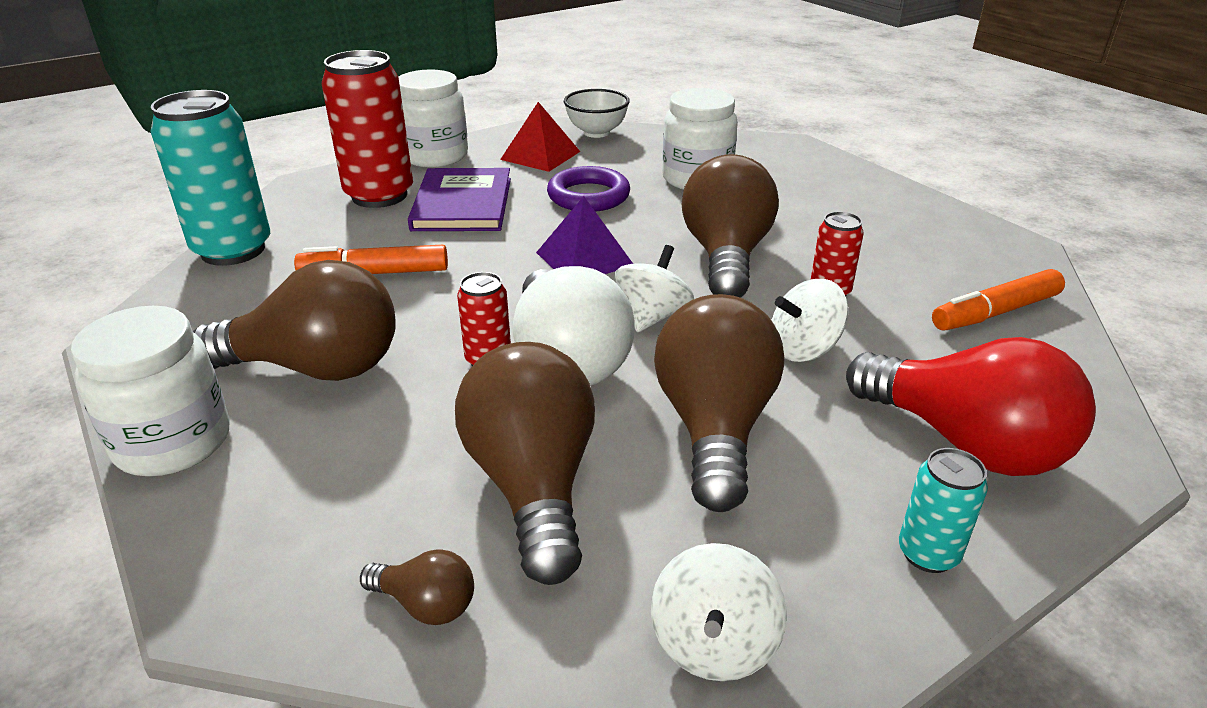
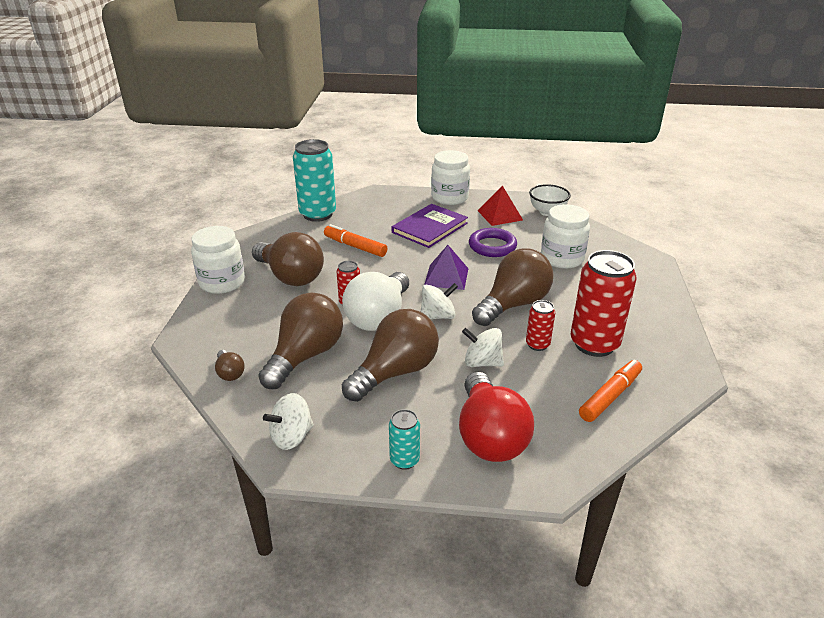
camera: 40 degrees right, 0 degrees up
red can [322,50,413,208] -> red can moved to [571,250,637,357]
orange marker [932,269,1065,331] -> orange marker turned 120 degrees clockwise [579,360,642,422]

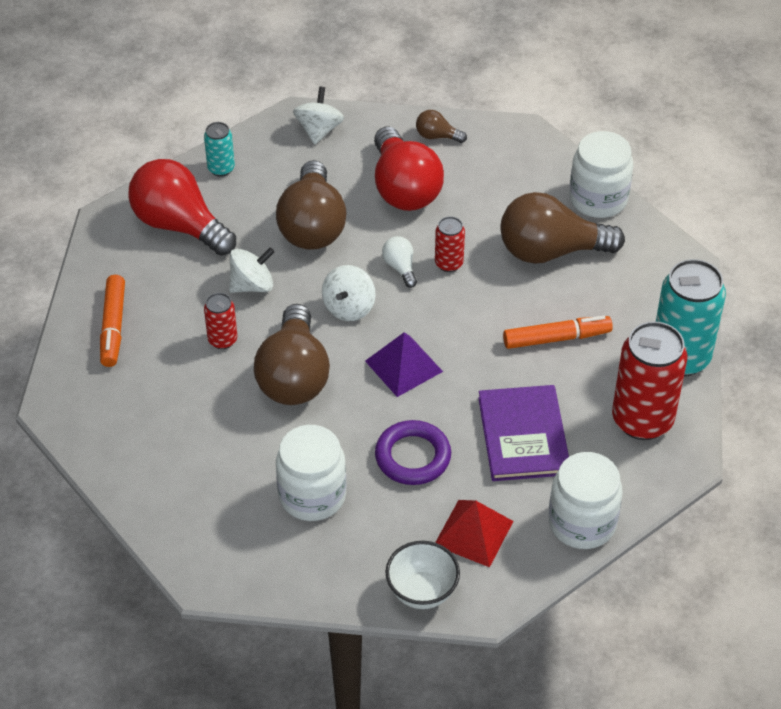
camera: 135 degrees right, 15 degrees up
brown light bulb [258,293,343,389] -> red light bulb [374,127,444,211]
white light bulb [342,272,409,331] -> white light bulb [382,236,417,288], size x0.44
red can [571,250,637,357] -> red can moved to [612,321,687,440]

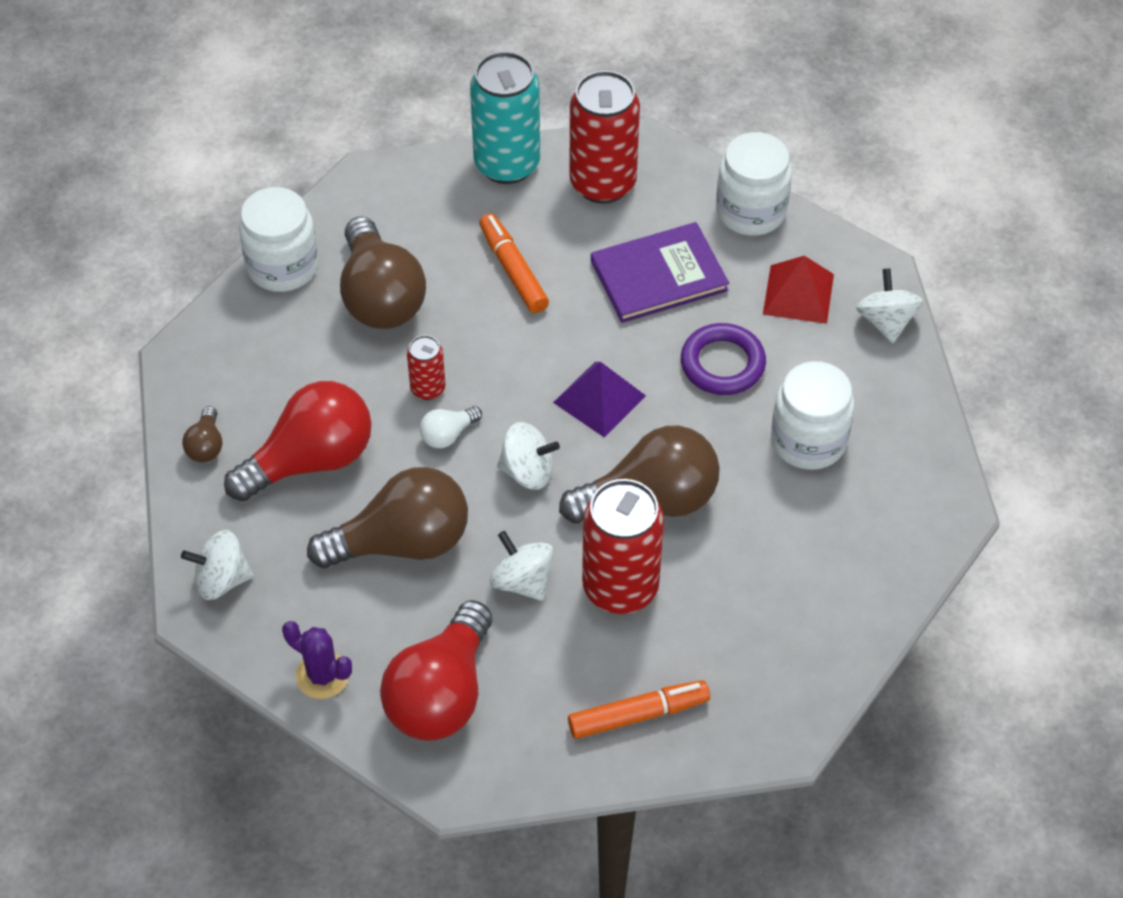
camera: 105 degrees left, 5 degrees up
turquoise can [204,122,235,177] -> purple cactus [282,621,352,699]
red can [204,293,237,349] -> red can [582,479,664,614], size x2.03
white bowl [385,541,460,609] -> white spinning top [856,268,923,343]

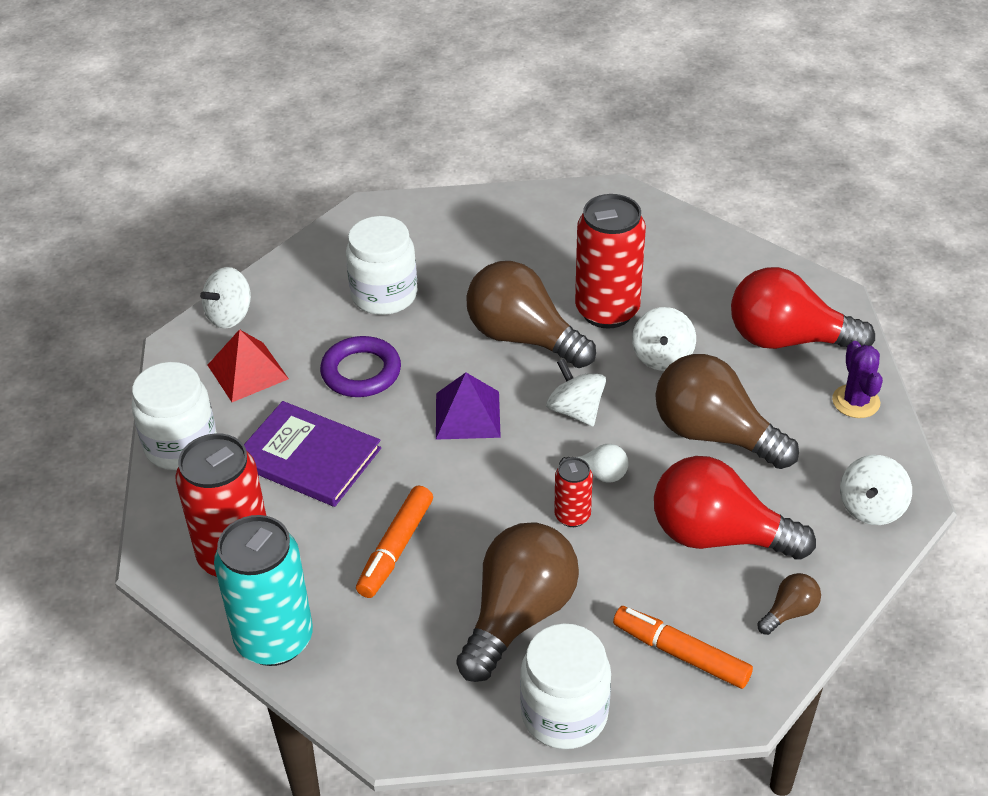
camera: 130 degrees left, 10 degrees down
white spinning top [181,530,253,600] -> white spinning top turned 75 degrees clockwise [840,455,912,525]
red light bulb [380,600,492,741] -> red light bulb turned 150 degrees counterclockwise [731,267,875,349]
orange marker [568,680,710,739] -> orange marker moved to [613,606,753,689]

